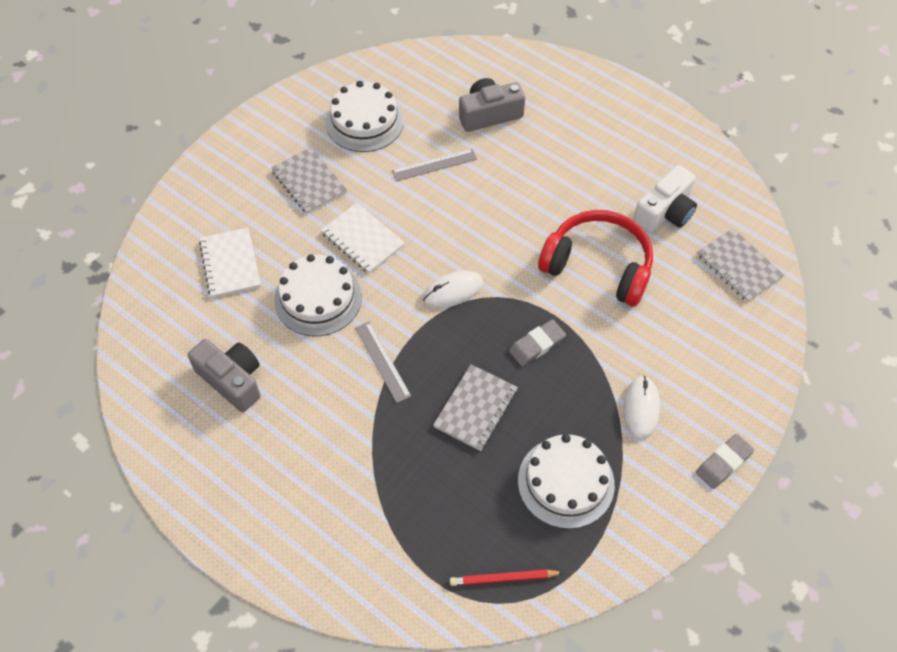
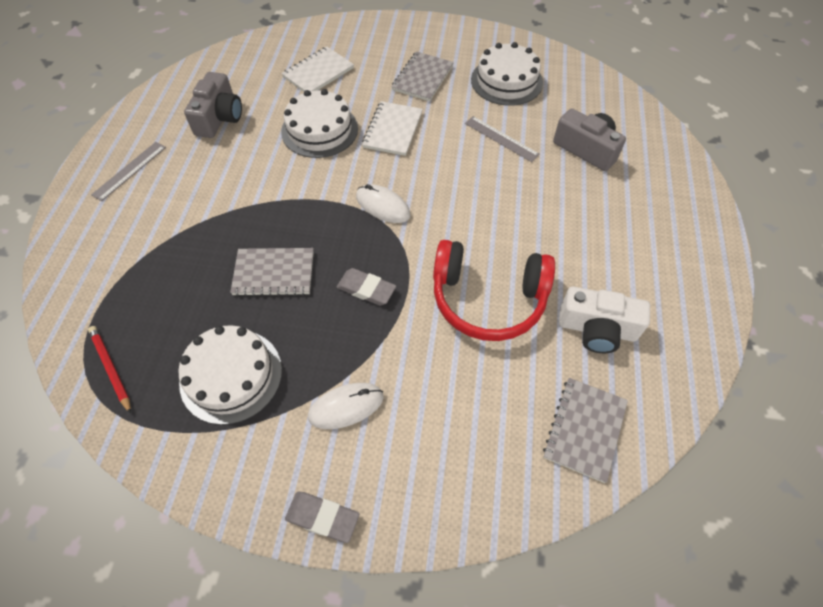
camera: 60 degrees right, 0 degrees up
grey ruler [355,321,411,403] -> grey ruler moved to [91,142,166,201]
red headphones [538,210,653,306] -> red headphones turned 105 degrees clockwise [433,240,555,341]

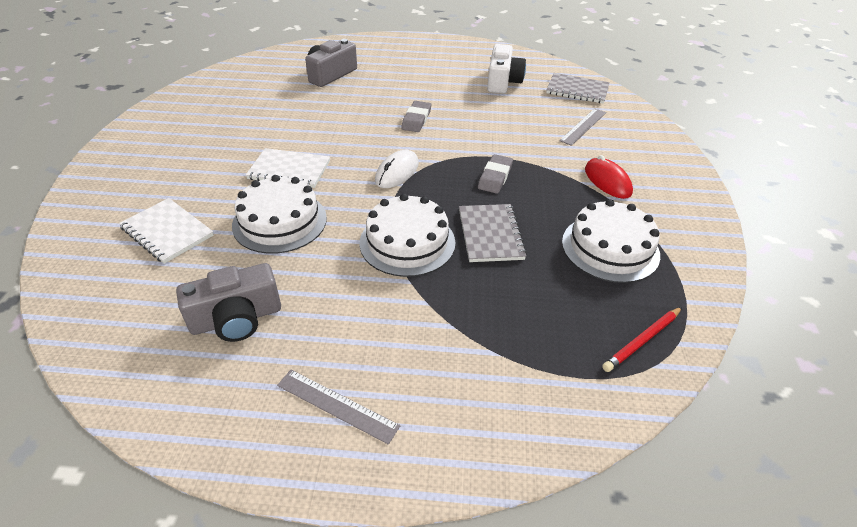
camera: 95 degrees left, 15 degrees down
grey camera [184,72,242,138] -> grey camera turned 150 degrees clockwise [176,263,281,342]
grey eraser [285,492,359,543] -> grey eraser moved to [401,101,431,132]
white mouse [308,383,384,429] -> red mouse [585,155,633,199]
grey notebook [391,51,454,101] -> none
red headphones [433,240,555,341] -> none
grey ruler [465,116,540,162] -> grey ruler moved to [559,108,606,146]
white cake [471,42,543,106] -> white cake moved to [359,194,455,277]

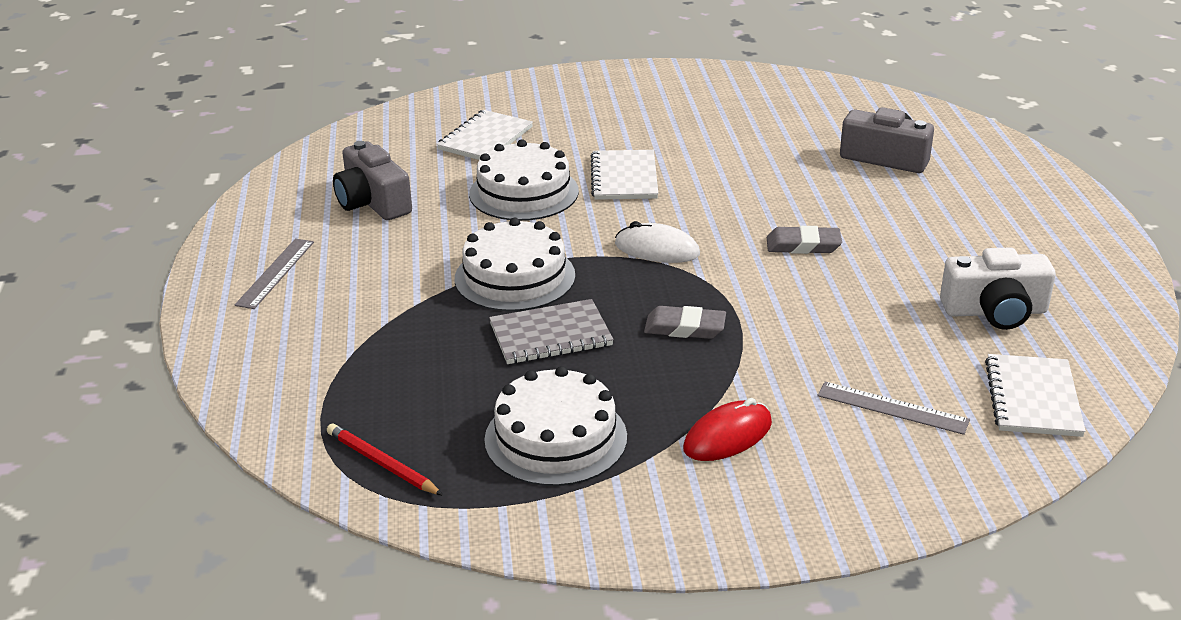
camera: 80 degrees right, 10 degrees down
grey notebook [546,73,610,104] -> white notebook [985,354,1086,437]

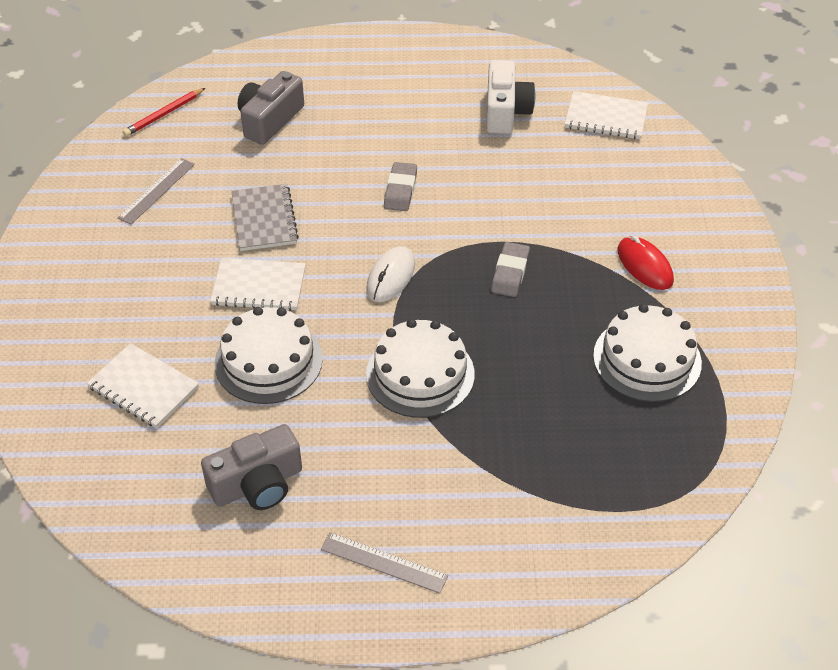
camera: 85 degrees left, 15 degrees up
red pencil [327,424,443,496] -> red pencil moved to [123,88,205,137]
grey notebook [489,299,613,364] -> grey notebook moved to [231,184,299,251]
grey ruler [817,382,970,435] -> grey ruler moved to [118,158,195,224]

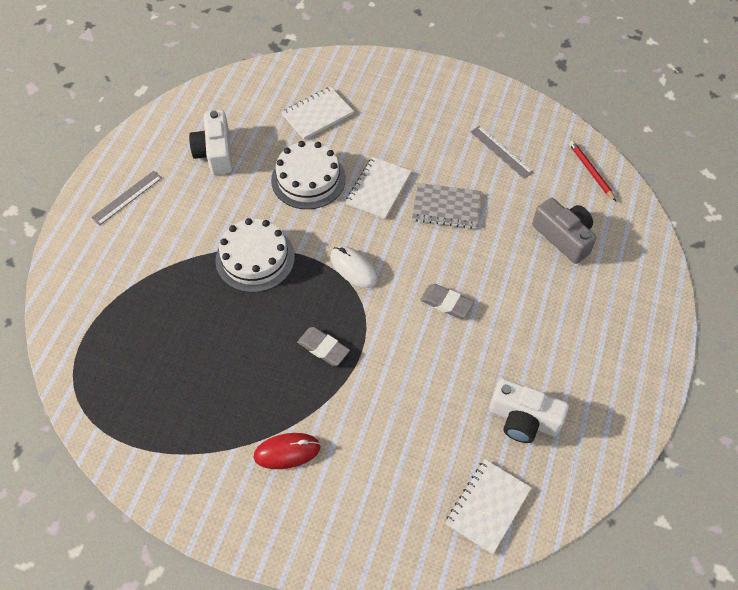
camera: 110 degrees right, 10 degrees up
grey camera [201,424,302,510] -> white camera [189,110,232,175]
white cake [593,304,702,402] -> none

